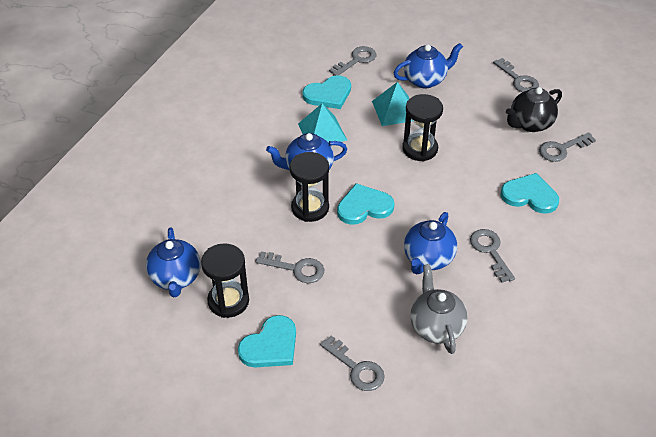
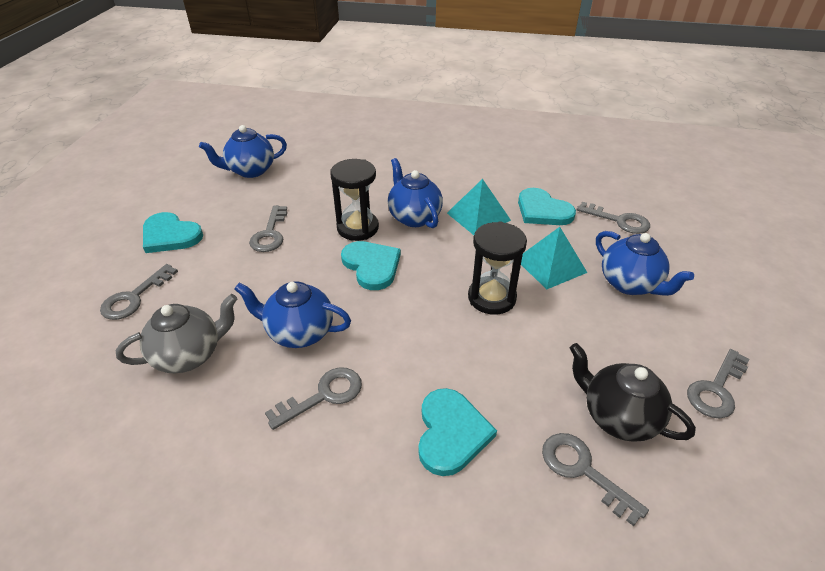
camera: 75 degrees right, 5 degrees down
black hourglass [201,243,249,318] -> none

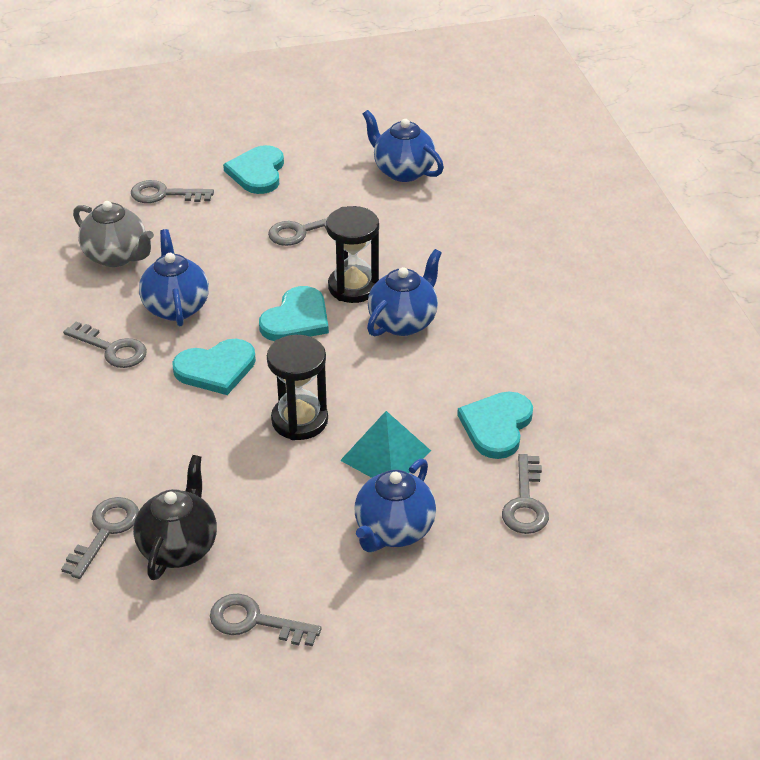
camera: 65 degrees right, 0 degrees up
turquoise heart [418,388,497,476] -> turquoise heart moved to [172,339,256,395]
turquoise pyramid [447,179,511,235] -> none

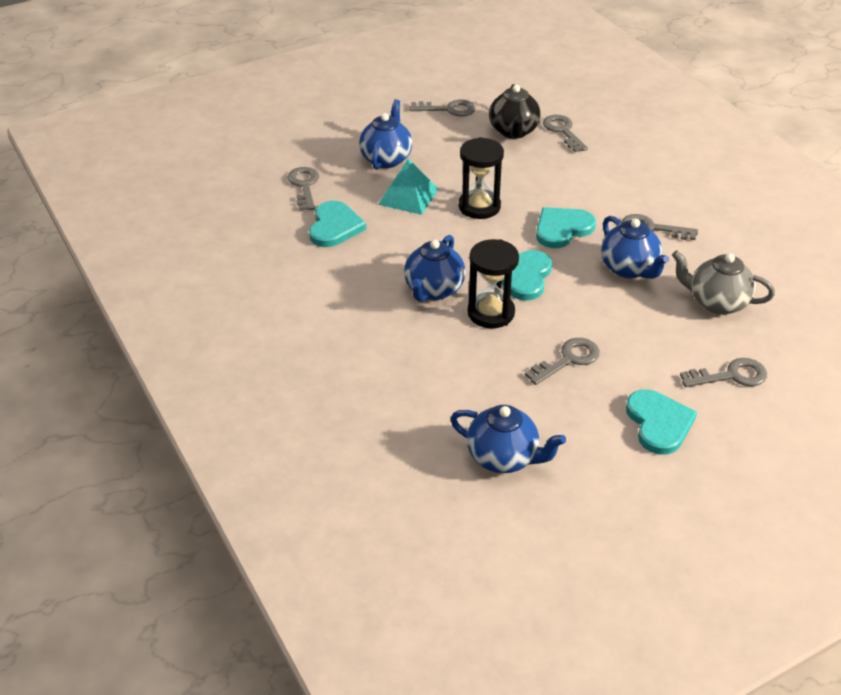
camera: 165 degrees right, 0 degrees up
grey key [61,497,139,579] -> grey key turned 150 degrees clockwise [543,115,588,152]

